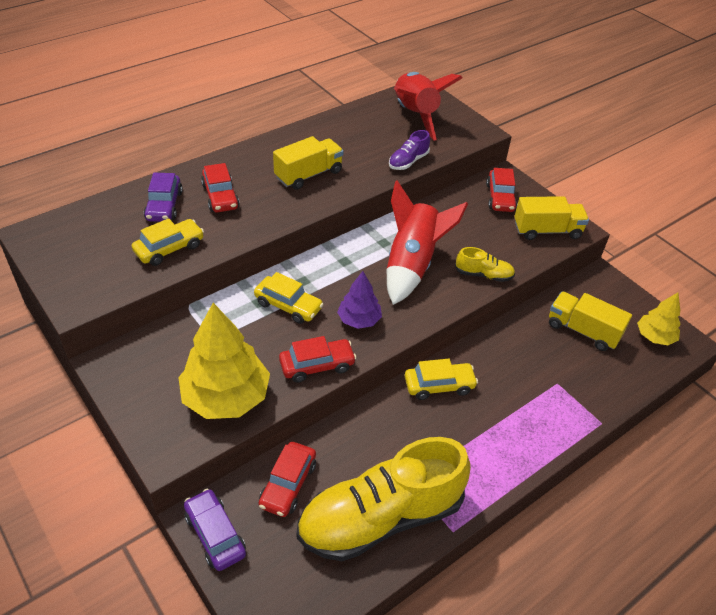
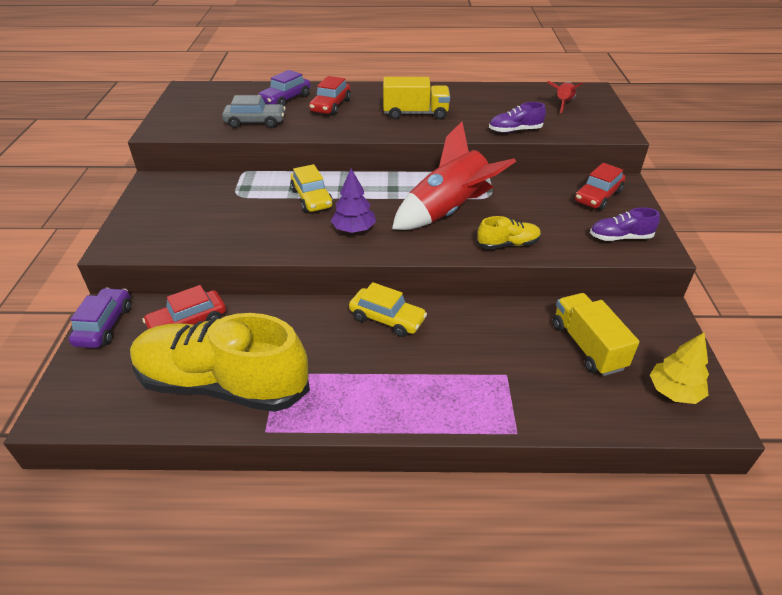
camera: 40 degrees right, 5 degrees down
yellow car [132,218,204,266] -> grey car [222,95,286,128]
yellow tree [178,303,270,419] -> none
red car [279,336,356,383] -> none
red rocket [394,72,462,141] -> red rocket [547,81,583,113], size x0.50
yellow shoe [455,247,515,282] -> yellow shoe turned 60 degrees counterclockwise [477,216,541,249]
yellow truck [514,196,589,240] -> purple shoe [590,207,660,241]

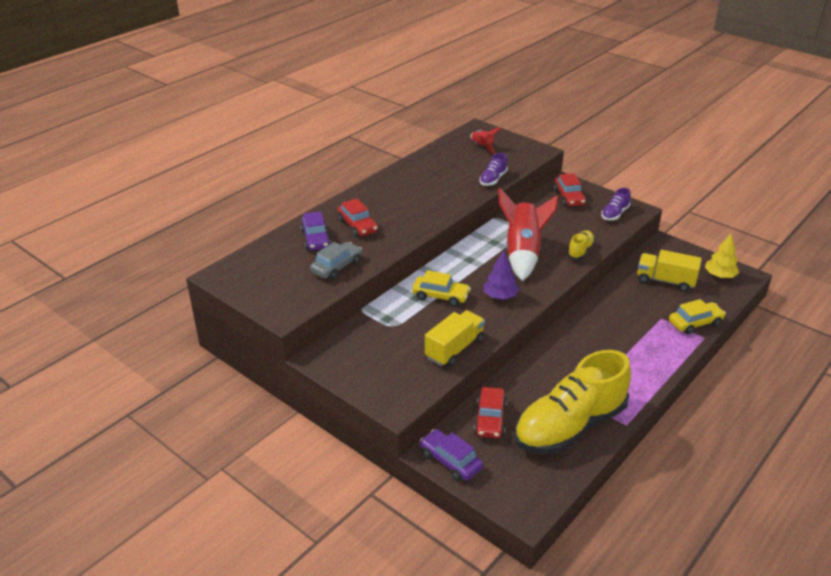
camera: 50 degrees left, 5 degrees down
yellow car [349,282,427,337] -> yellow car moved to [669,299,726,334]
yellow truck [383,77,450,119] -> yellow truck moved to [425,310,485,367]

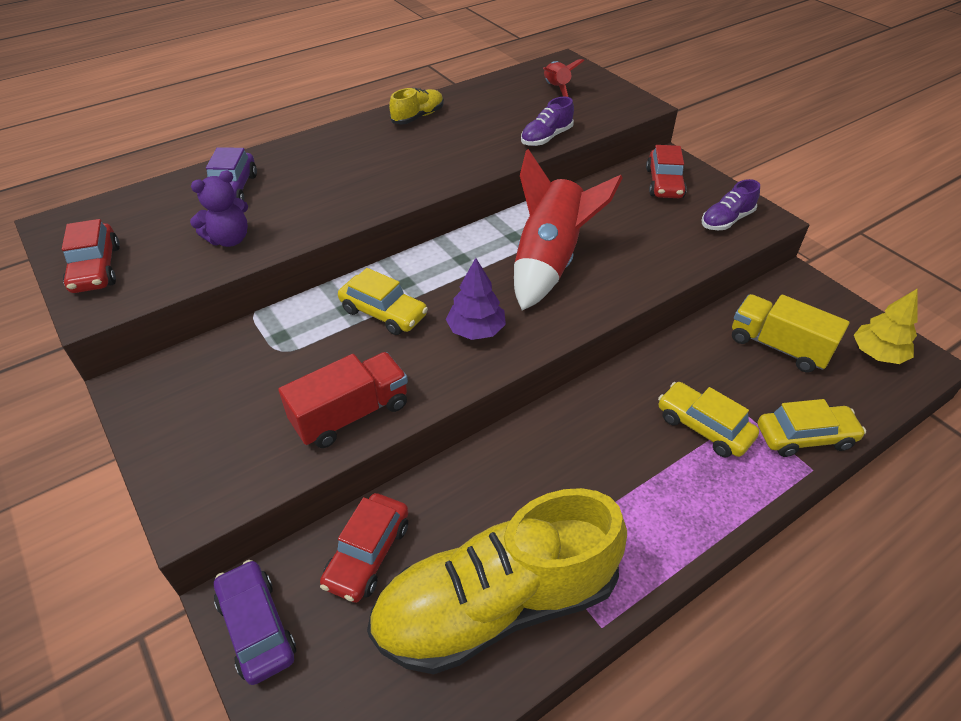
camera: 15 degrees right, 10 degrees up
grey car [310,242,362,280] -> purple teddy bear [190,170,248,247]
red car [337,199,378,237] -> red car moved to [62,219,120,293]
yellow truck [425,310,485,367] -> red truck [278,352,408,448]
yellow shoe [567,230,595,260] -> yellow shoe moved to [389,88,444,124]
none -> yellow car [658,382,759,458]

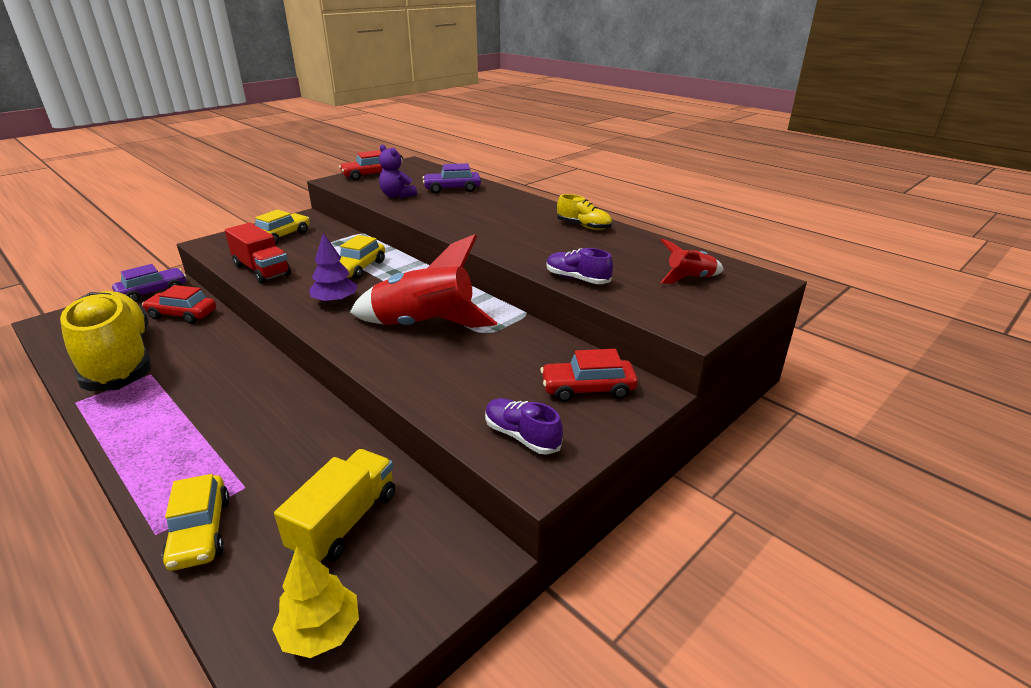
camera: 80 degrees right, 15 degrees down
yellow car [658,382,759,458] -> yellow car moved to [255,210,310,244]

